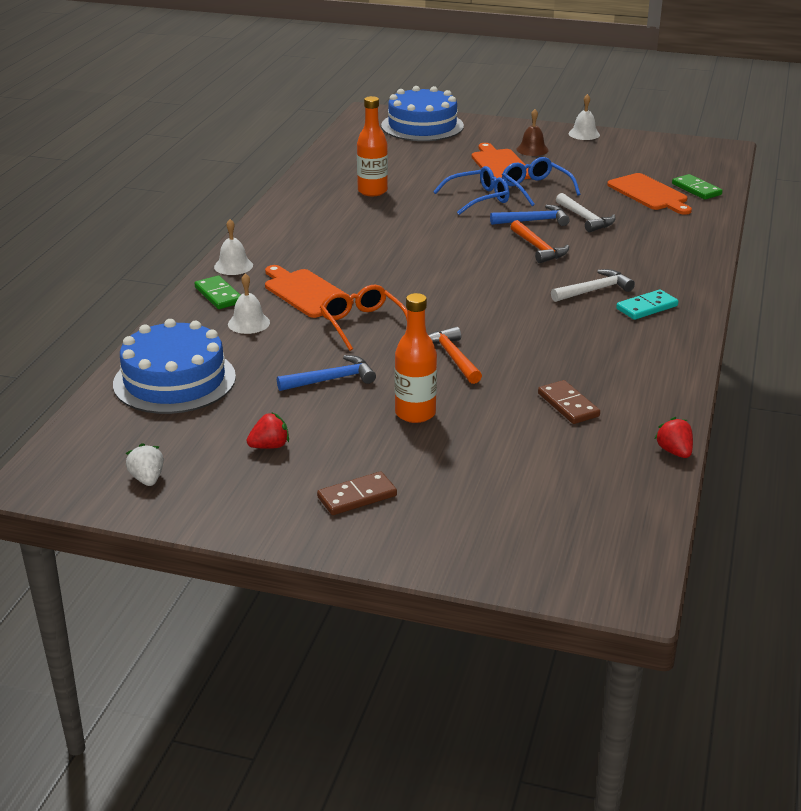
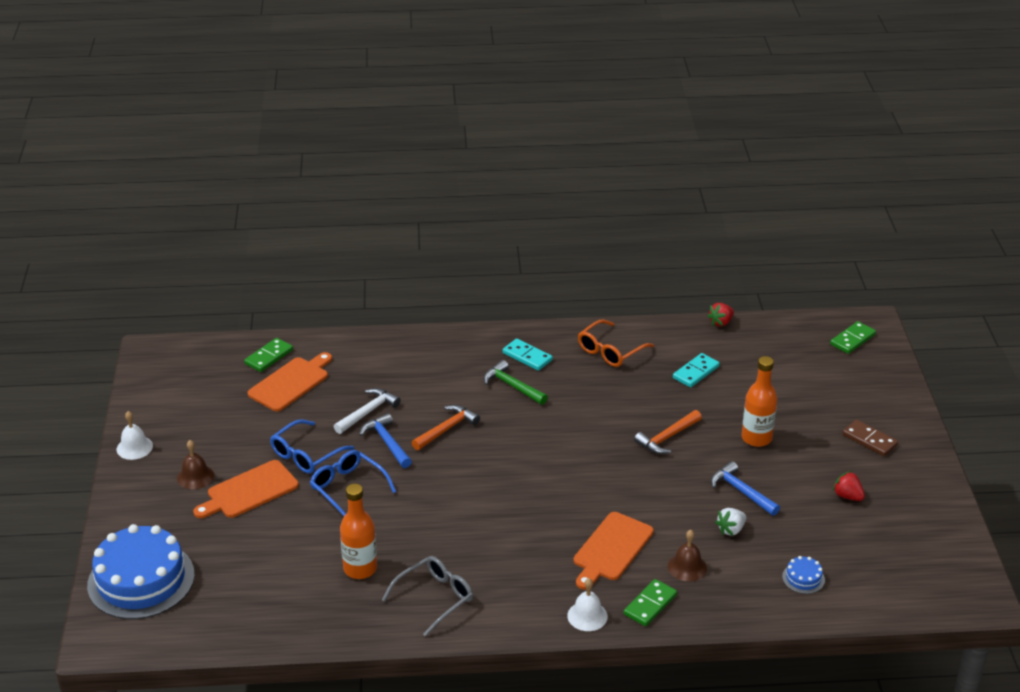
camera: 110 degrees left, 5 degrees up
blue cake [113,319,236,414] -> blue cake [782,556,825,594], size x0.40
white strawberry [126,443,164,486] -> white strawberry moved to [715,508,746,536]
white bell [228,273,270,334] -> brown bell [668,530,707,581]
orange glasses [320,285,407,351] -> orange glasses moved to [578,320,654,367]
brown domino [538,380,600,424] -> turquoise domino [673,353,720,387]
white hammer [551,269,635,302] -> green hammer [484,360,548,405]
none -> grey glasses [382,556,473,637]
none -> green domino [830,321,876,354]

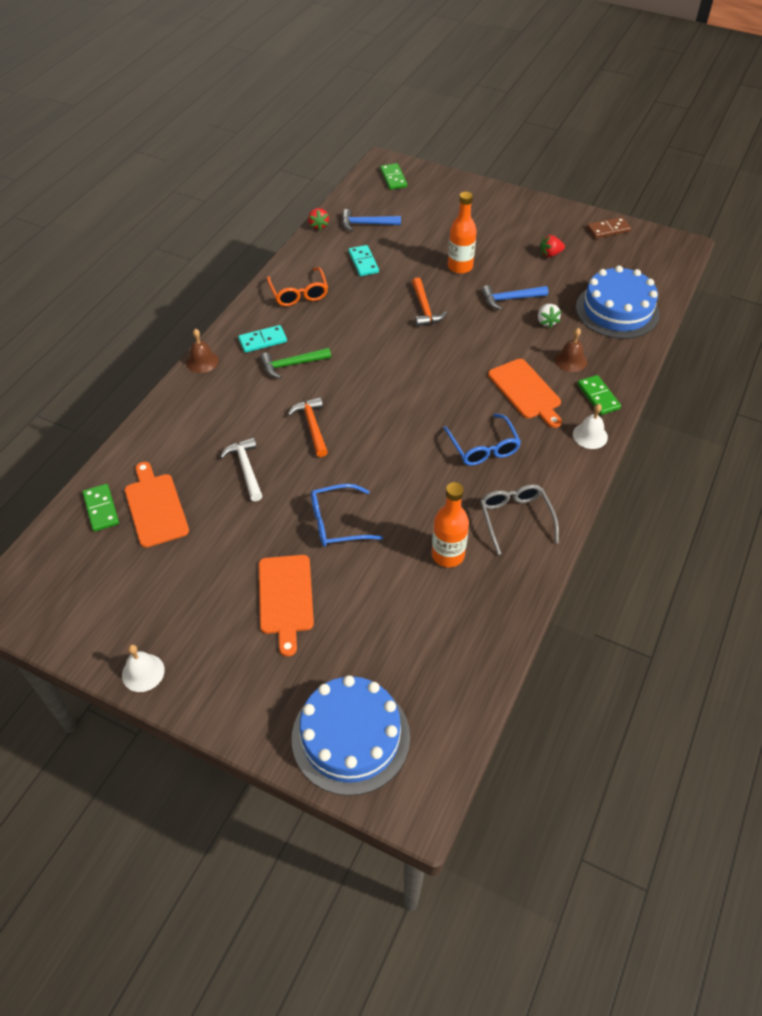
camera: 60 degrees left, 15 degrees up
brown bell [177,440,214,489] -> brown bell moved to [186,329,219,373]
blue glasses [270,419,354,474] -> blue glasses moved to [443,413,521,466]
blue hammer [359,413,412,468] -> blue hammer moved to [342,209,401,231]
blue cake [782,556,825,594] -> blue cake [576,266,660,339], size x2.49
brown domino [842,419,898,456] -> brown domino moved to [587,217,631,239]

